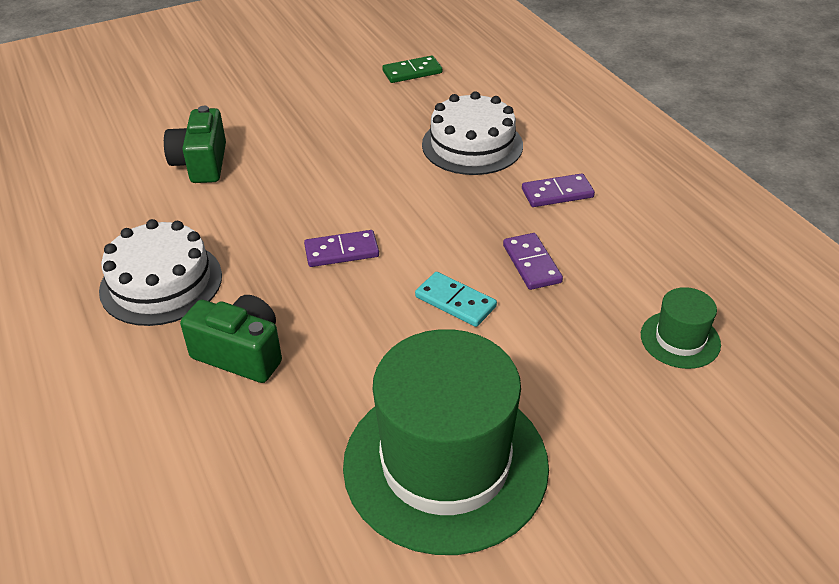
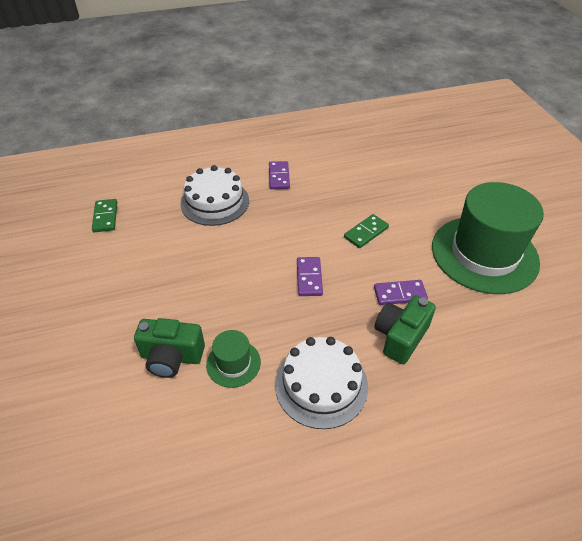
camera: 80 degrees left, 5 degrees up
turquoise domino [415,272,497,327] -> green domino [344,214,389,248]
purple domino [503,233,563,290] -> purple domino moved to [374,280,428,305]
green hat [641,287,721,369] -> green hat moved to [206,330,261,388]

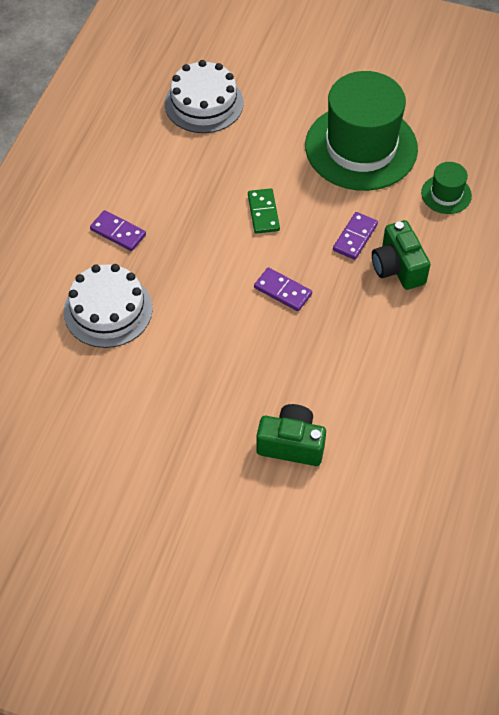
camera: 55 degrees left, 10 degrees up
green domino [92,199,117,232] -> none
green camera [134,318,205,378] -> green camera turned 120 degrees counterclockwise [256,404,326,466]
green hat [206,330,261,388] -> green hat moved to [421,162,472,214]
white cake [275,337,368,429] -> white cake moved to [165,60,244,133]

